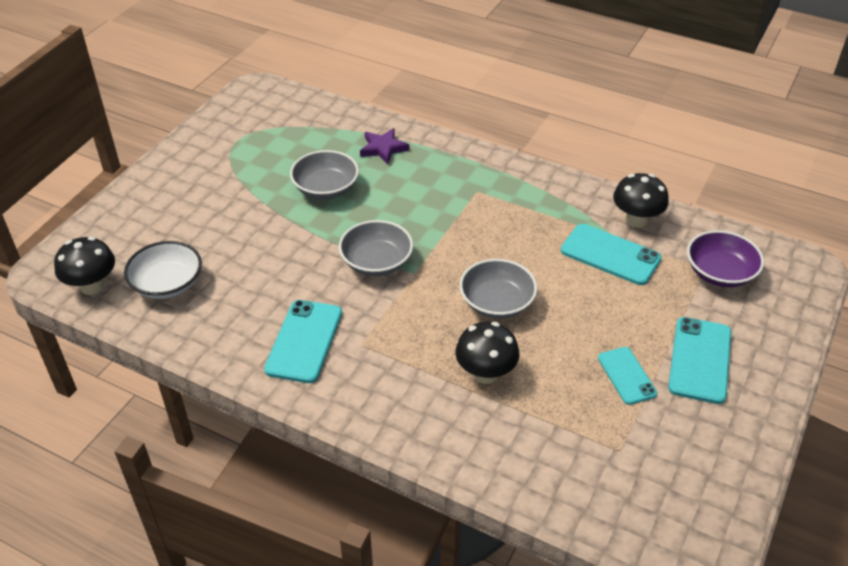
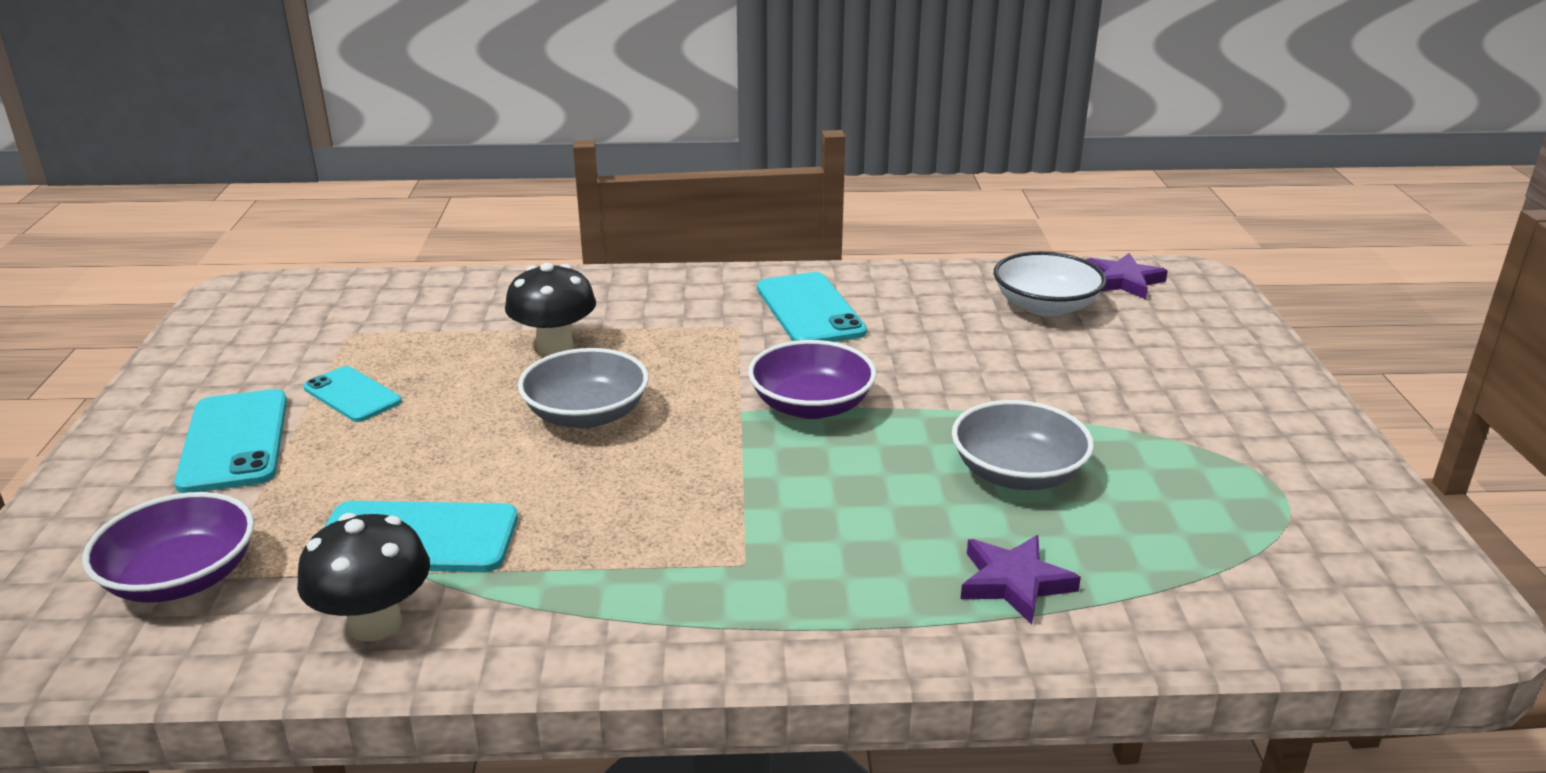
camera: 150 degrees right, 15 degrees down
black mushroom [54,237,115,295] -> purple star [1086,253,1168,299]
grey bowl [339,220,413,276] -> purple bowl [748,340,876,419]

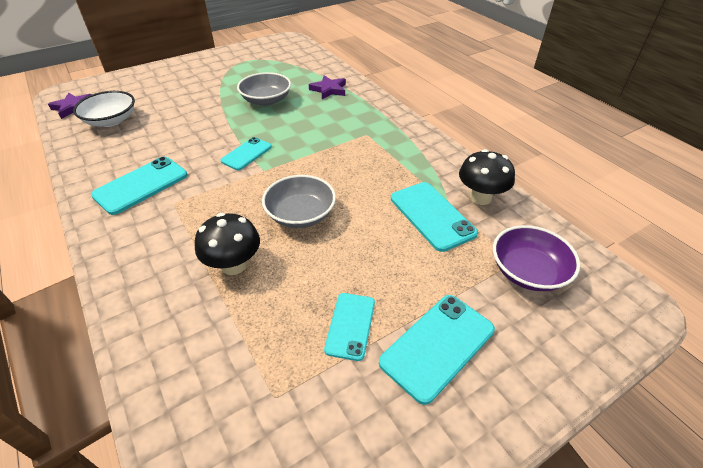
camera: 120 degrees left, 15 degrees up
purple bowl [748,340,876,419] -> turquoise phone [221,137,272,170]

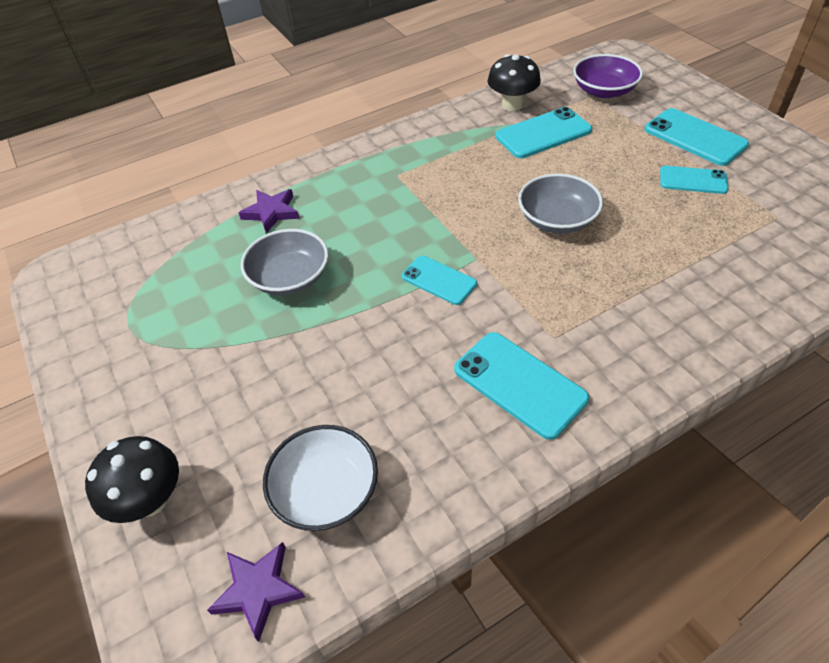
camera: 85 degrees left, 5 degrees up
black mushroom [195,213,260,275] -> black mushroom moved to [85,436,179,523]

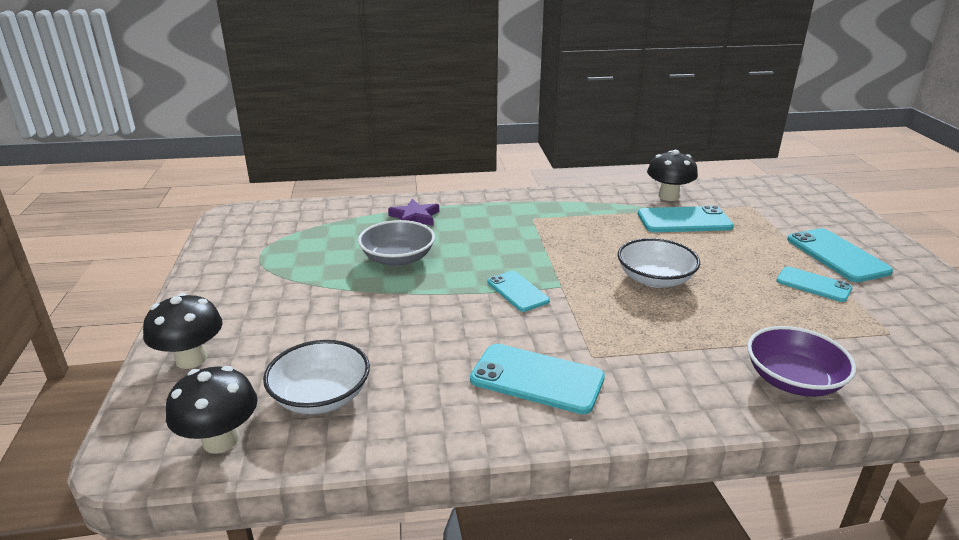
camera: 20 degrees right, 20 degrees down
purple star [207,542,305,642] -> black mushroom [166,366,258,454]
turquoise phone [454,332,589,440] -> turquoise phone turned 45 degrees counterclockwise [470,344,605,414]
grey bowl [518,173,603,234] -> white bowl [618,238,700,288]
purple bowl [573,54,643,98] -> purple bowl moved to [747,326,856,397]

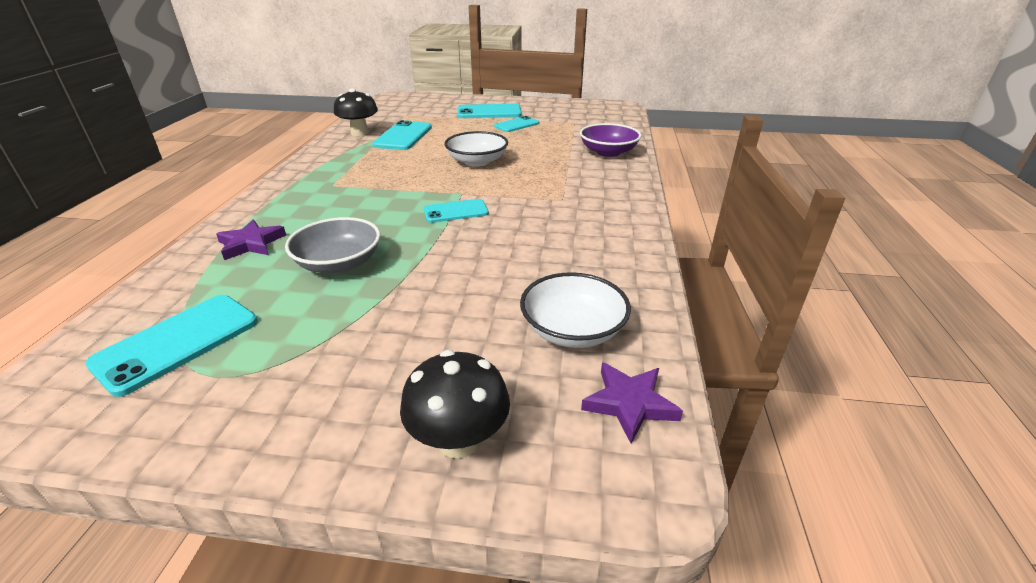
camera: 75 degrees left, 5 degrees up
black mushroom [166,366,258,454] -> purple star [581,362,683,444]
turquoise phone [470,344,605,414] -> turquoise phone moved to [85,295,258,397]

